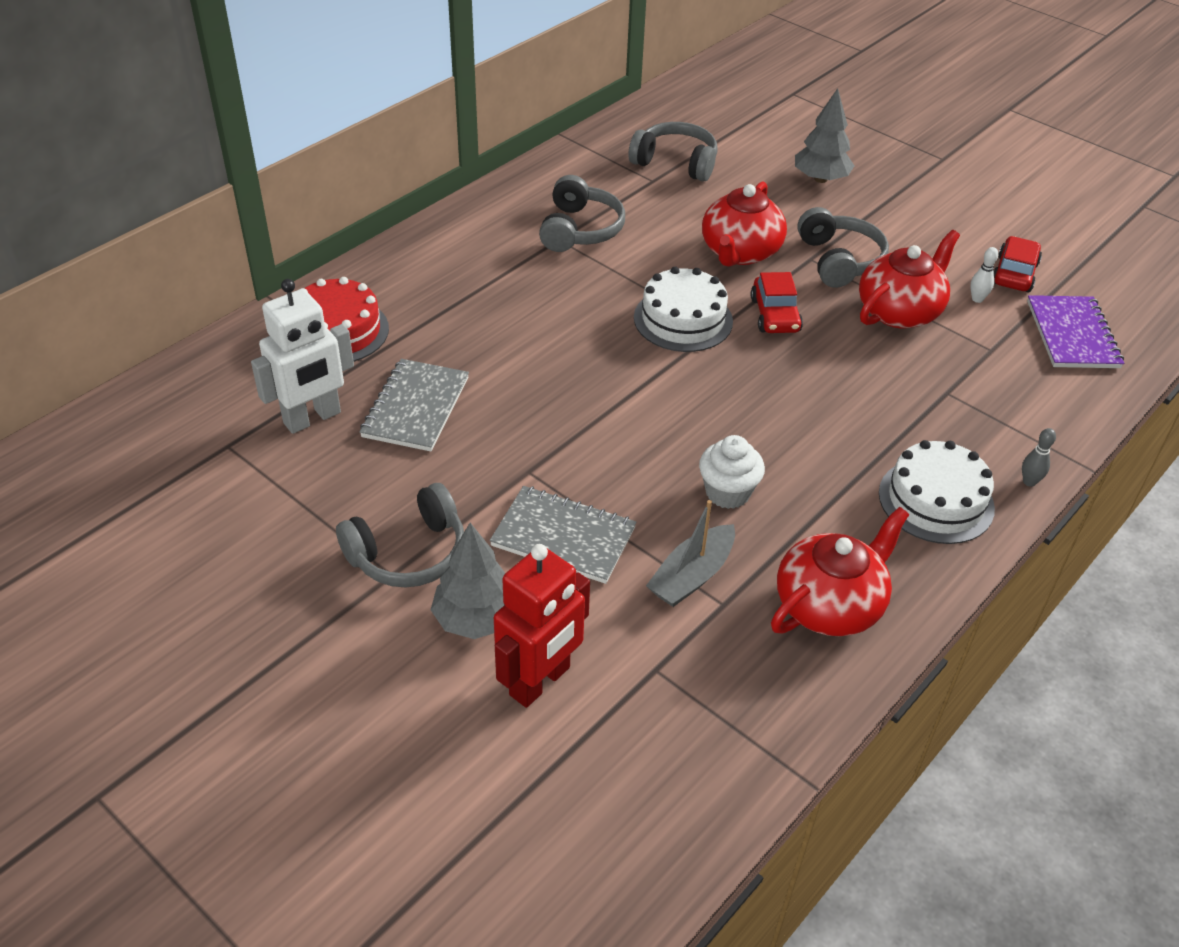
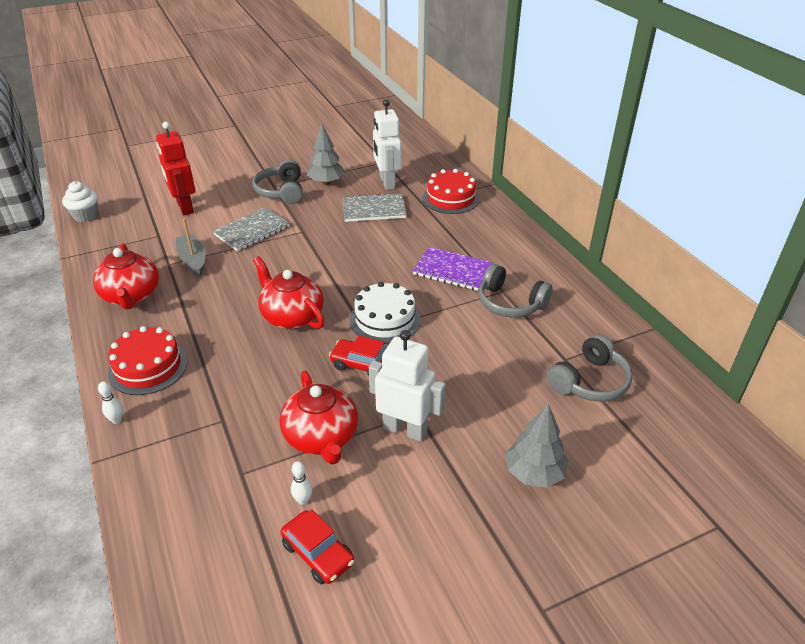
camera: 115 degrees right, 5 degrees down
grey notebook [360,359,469,451] -> grey notebook turned 45 degrees counterclockwise [342,193,407,222]
grey tree [430,523,505,639] -> grey tree moved to [307,124,345,185]
white cupcake [699,435,765,509] -> white cupcake moved to [62,181,98,222]
red teapot [702,181,787,267] -> red teapot moved to [253,256,325,329]
grey headphones [797,207,889,288] -> white robot [369,330,445,442]
white cake [879,440,995,544] -> red cake [108,326,188,395]
grey bowling pin [1022,428,1056,487] -> white bowling pin [98,381,123,424]
purple notebook [1027,295,1124,368] -> purple notebook moved to [413,247,493,291]

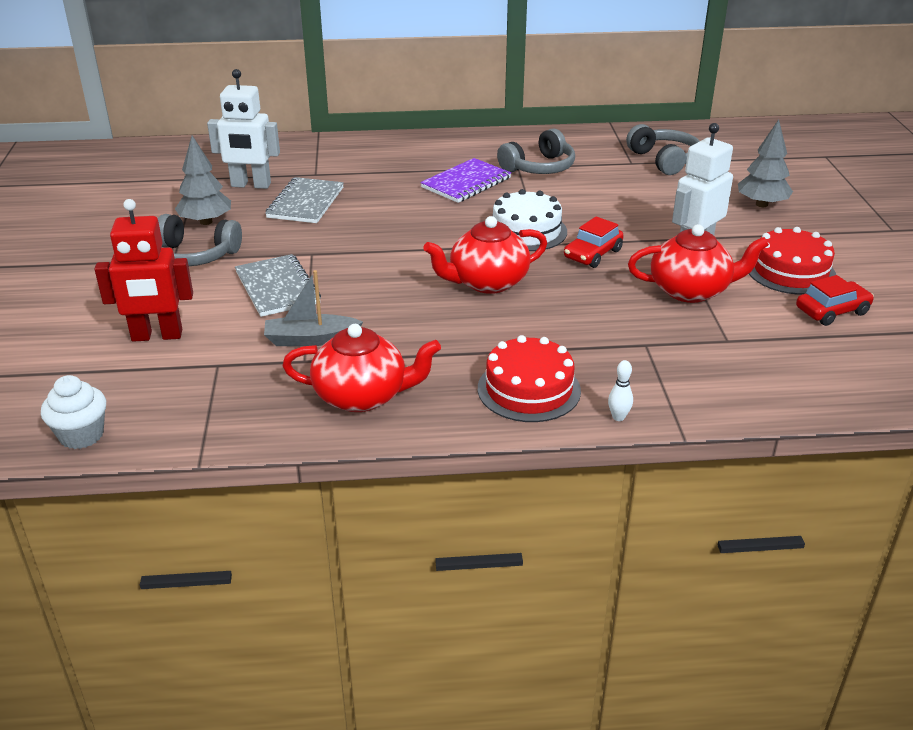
camera: 70 degrees left, 5 degrees down
white bowling pin [291,461,312,505] -> none
red cake [423,169,479,214] -> red cake moved to [749,227,836,295]

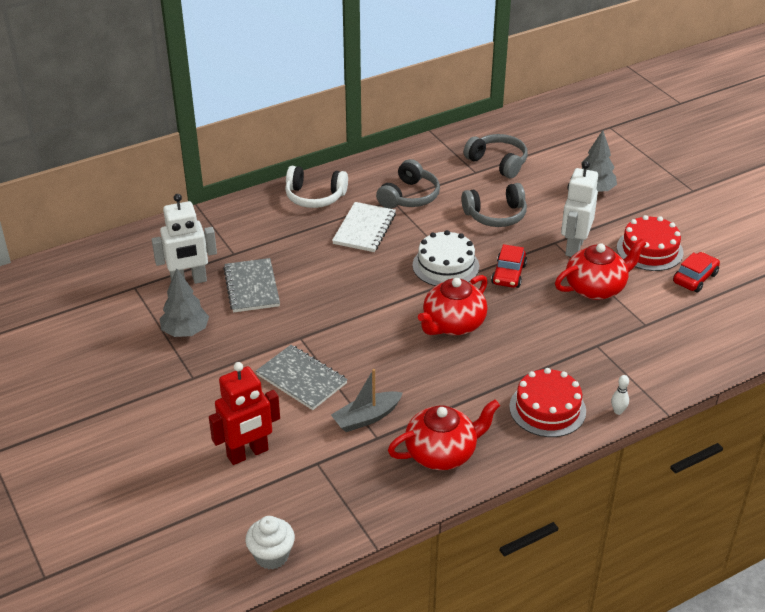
camera: 25 degrees left, 5 degrees up
grey headphones [158,214,242,266] -> grey headphones moved to [461,183,527,227]
purple notebook [420,158,511,203] -> white notebook [332,202,396,252]
none -> white headphones [285,166,348,208]

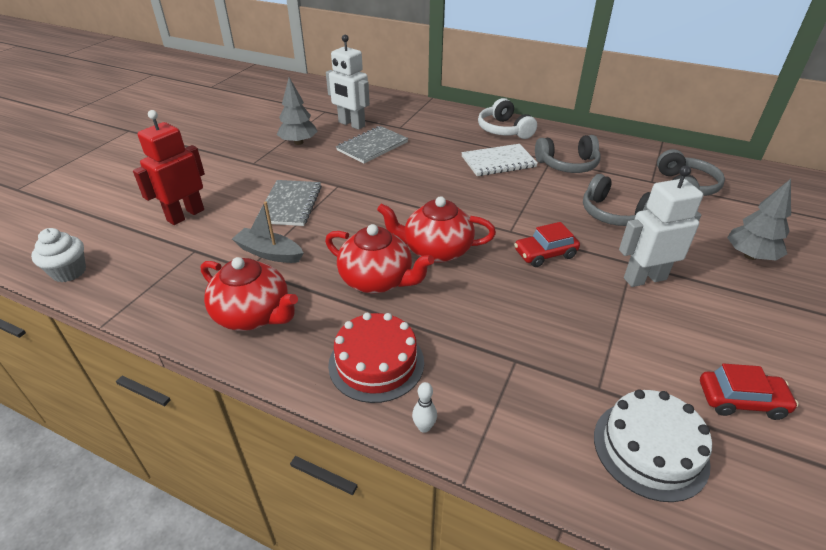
camera: 55 degrees right, 0 degrees up
red robot [209,362,280,465] -> red robot turned 105 degrees clockwise [133,110,205,225]
white cake [413,230,479,286] -> white cake moved to [594,389,712,502]
red teapot [555,239,646,300] -> red teapot moved to [325,224,434,293]
red cake [617,215,683,271] -> none

